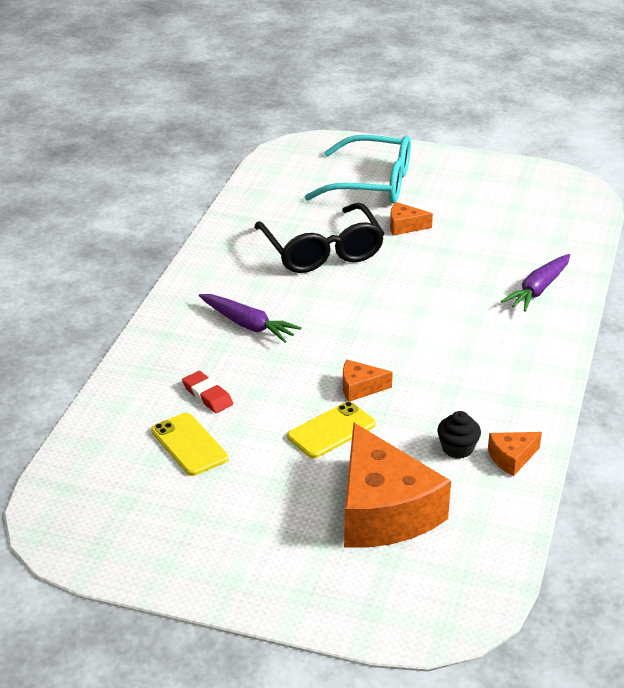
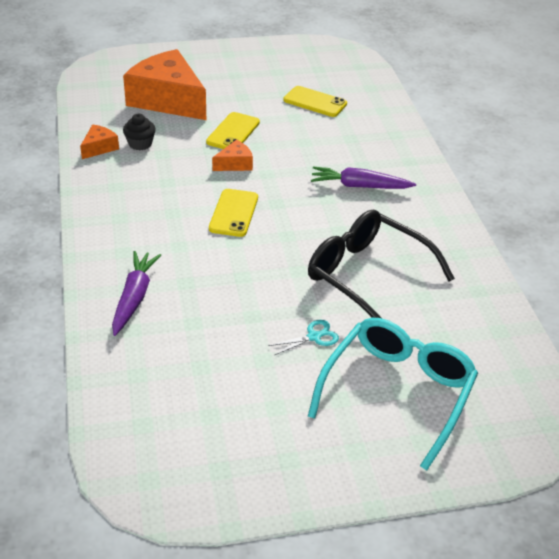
camera: 150 degrees right, 5 degrees up
red eraser [182,371,233,413] -> none
turquoise glasses [305,135,411,204] -> turquoise glasses turned 135 degrees clockwise [308,318,478,470]
orange cheese [390,202,433,236] -> turquoise scissors [268,320,339,355]
none -> yellow phone [209,189,258,237]

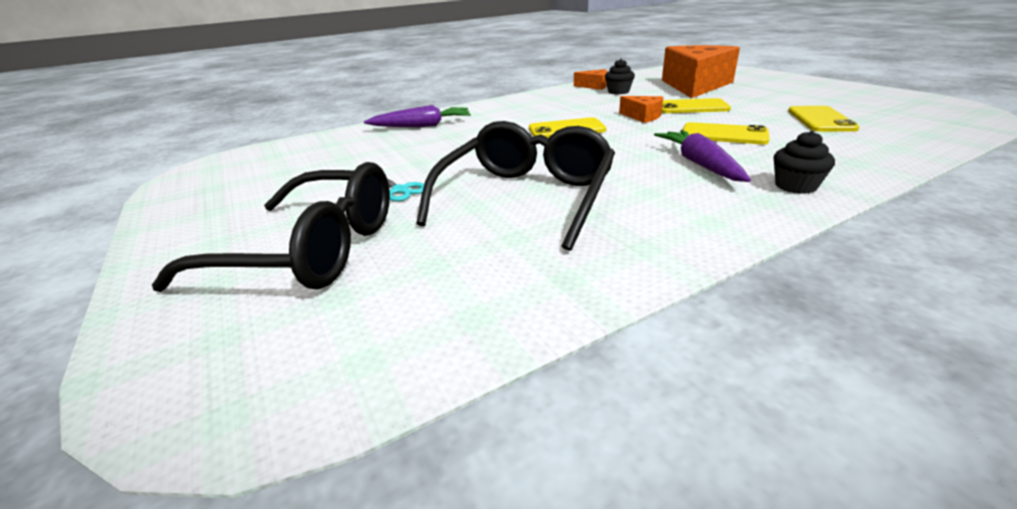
camera: 75 degrees right, 10 degrees down
turquoise glasses [308,318,478,470] -> black glasses [152,162,390,292]
none -> yellow phone [683,122,769,145]
none -> black cupcake [774,131,835,194]

